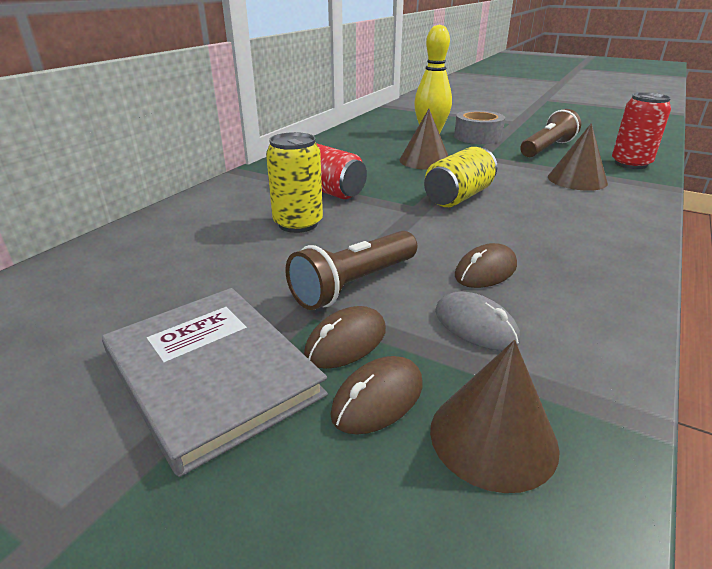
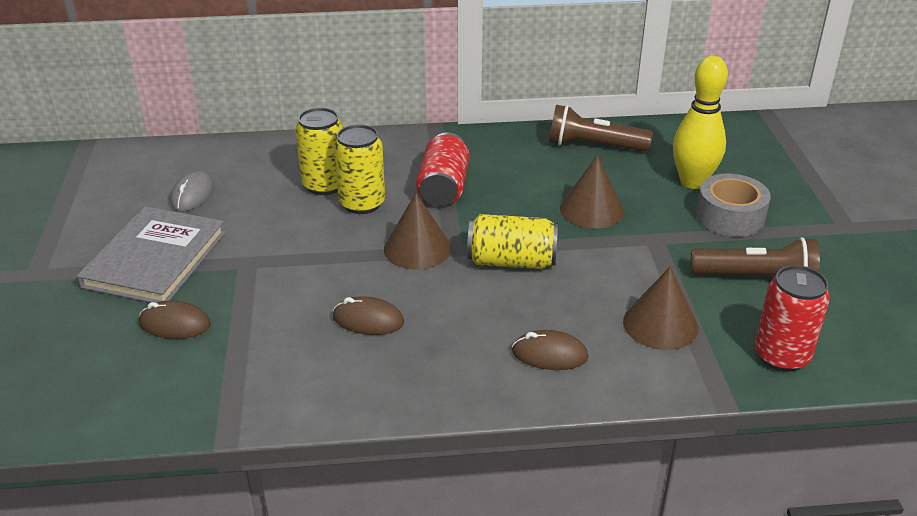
camera: 55 degrees right, 5 degrees up
brown flashlight [285,231,417,310] -> brown flashlight moved to [549,105,653,152]
brown mouse [304,306,386,369] -> brown mouse moved to [512,330,589,370]
brown cone [430,340,560,493] -> brown cone moved to [384,193,451,269]
grey mouse [435,291,520,351] -> grey mouse moved to [170,171,214,211]
none -> yellow can [296,107,343,195]

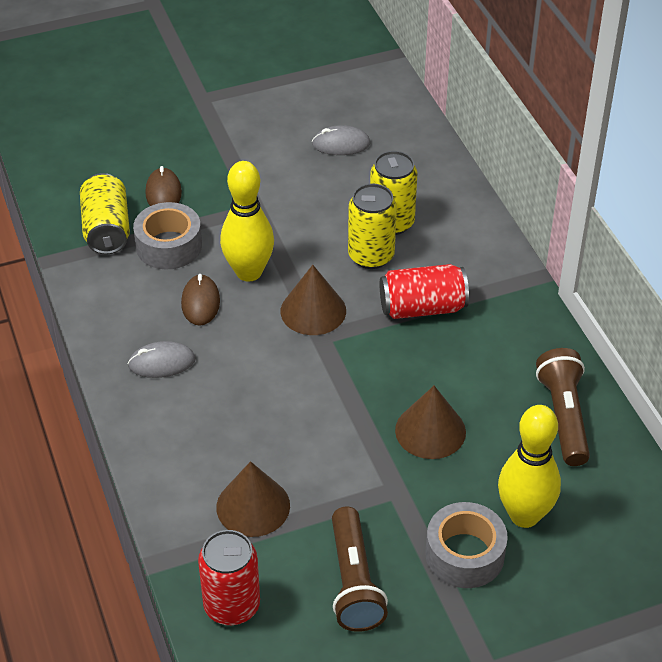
camera: 75 degrees right, 10 degrees up
grey book [77,206,226,303] -> none
yellow can [467,214,558,269] -> yellow can moved to [80,173,130,254]
brown mouse [512,330,589,370] -> none
none -> grey mouse [128,341,196,378]
none -> grey tape [133,202,202,269]
none -> yellow bowling pin [220,161,274,282]

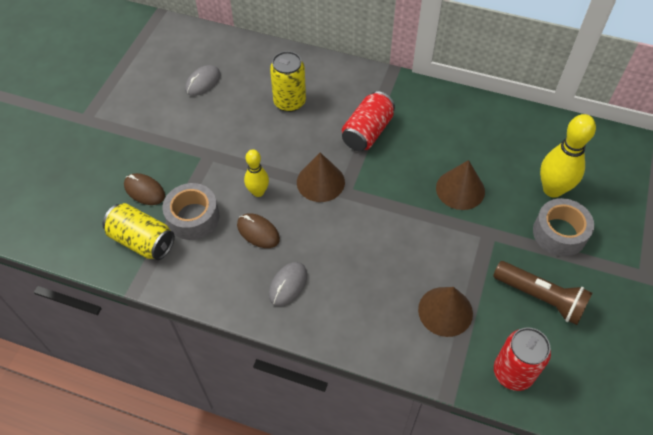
camera: 50 degrees left, 10 degrees up
yellow bowling pin [220,161,274,282] -> yellow bowling pin [244,149,269,197], size x0.60
yellow can [348,184,397,269] -> none
brown flashlight [536,348,590,466] -> none

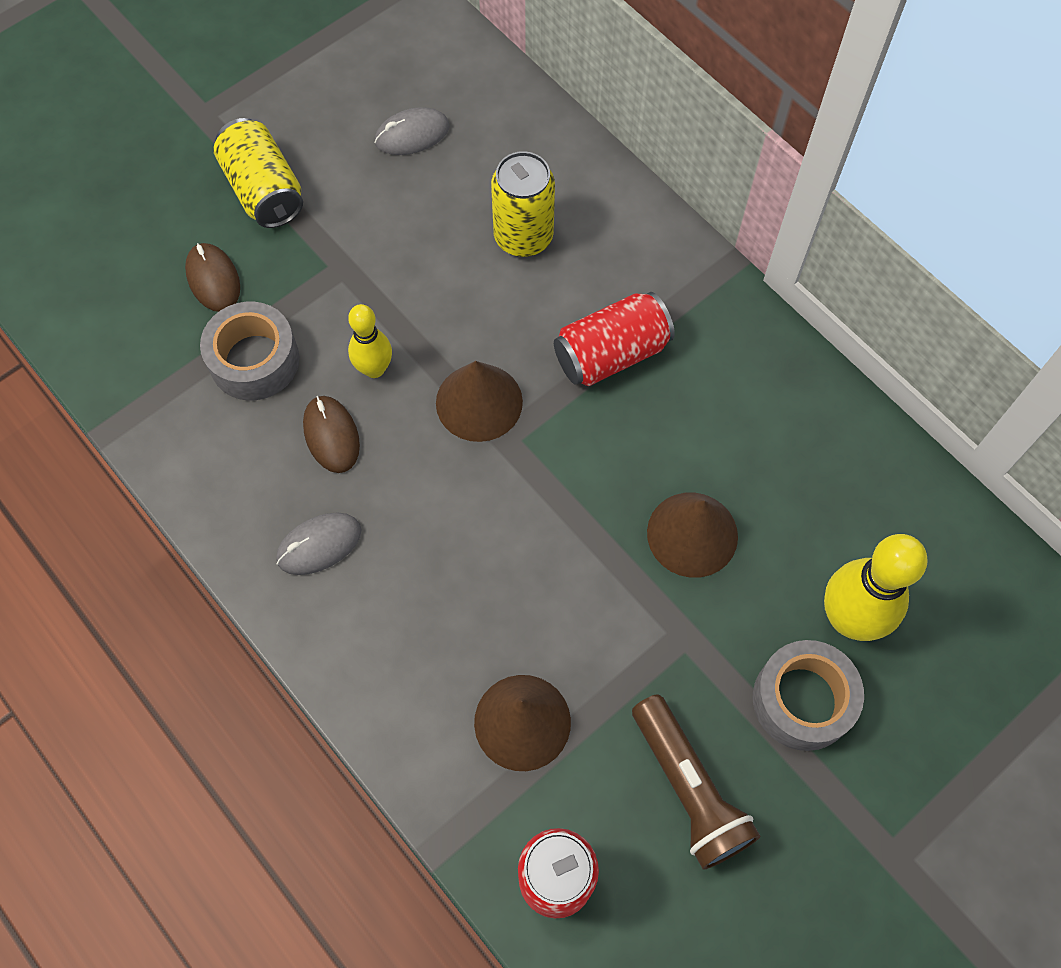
camera: 30 degrees right, 10 degrees up
yellow can [103,203,175,260] -> yellow can moved to [213,118,303,228]

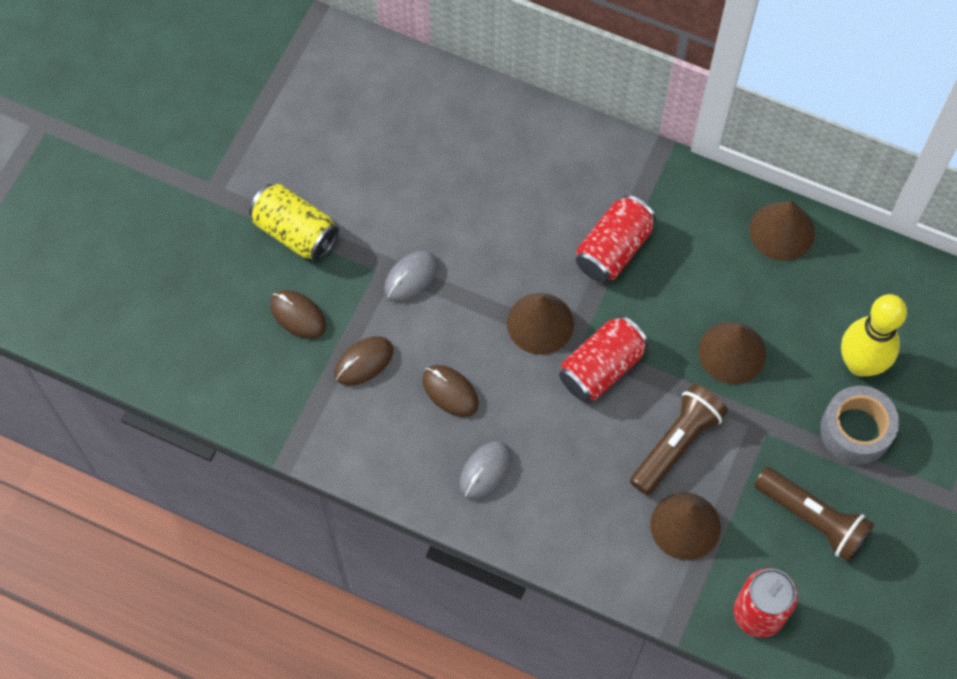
camera: 25 degrees left, 0 degrees up
grey tape [200,302,299,400] -> brown mouse [334,337,393,385]
yellow bowling pin [348,304,392,378] -> none
grey mouse [374,107,450,155] -> grey mouse moved to [384,250,438,302]
yellow can [491,151,555,257] -> none
none -> red can [559,315,649,402]
none -> brown flashlight [630,384,728,495]
none -> brown cone [749,201,815,261]

